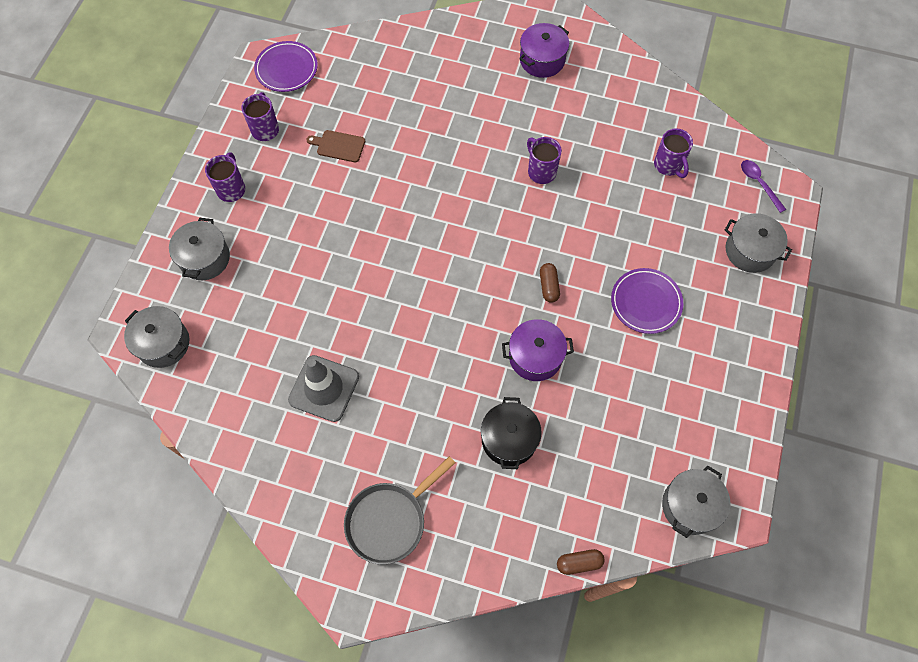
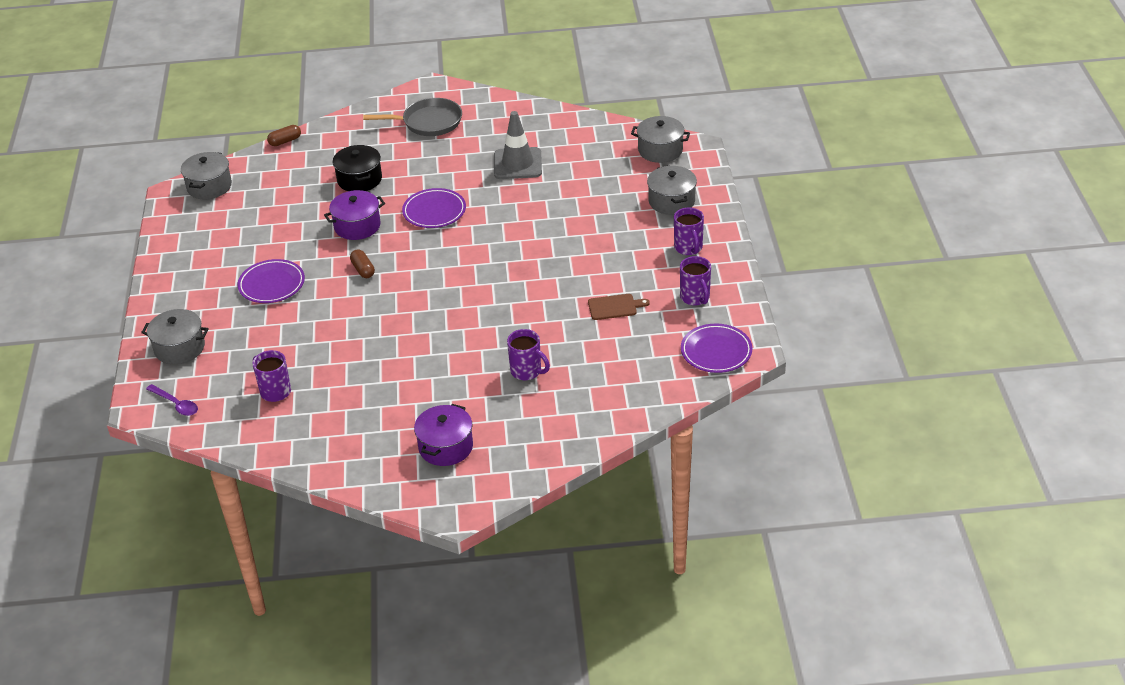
camera: 160 degrees right, 25 degrees down
grey pan [344,456,455,565] -> grey pan turned 60 degrees clockwise [363,98,462,136]
purple mug [527,137,562,184] -> purple mug moved to [507,329,550,380]
none -> purple plate [402,188,466,228]

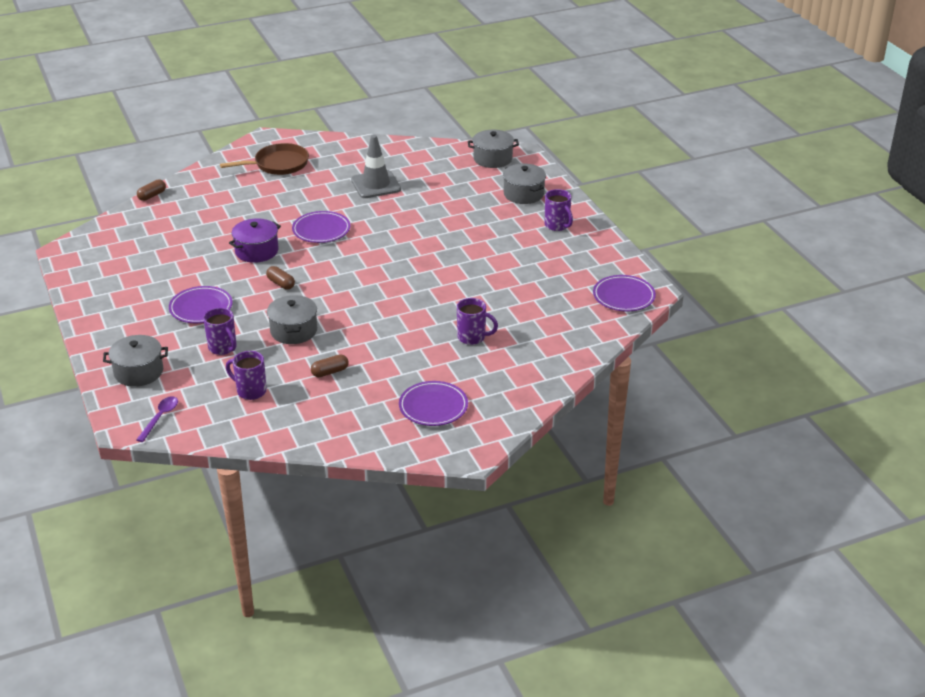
camera: 20 degrees left, 5 degrees down
purple spoon [146,384,198,416] -> purple spoon turned 90 degrees counterclockwise [136,396,178,442]
grey pot [181,152,232,199] -> grey pot moved to [267,295,317,344]
black pot [333,145,382,191] -> none
grey pan [363,98,462,136] -> brown pan [220,143,309,175]
purple pot [414,404,473,466] -> purple plate [399,381,468,426]
brown cutting board [588,294,650,320] -> none
purple mug [680,256,711,306] -> purple mug moved to [203,308,237,355]
none -> brown capsule [311,354,349,377]

